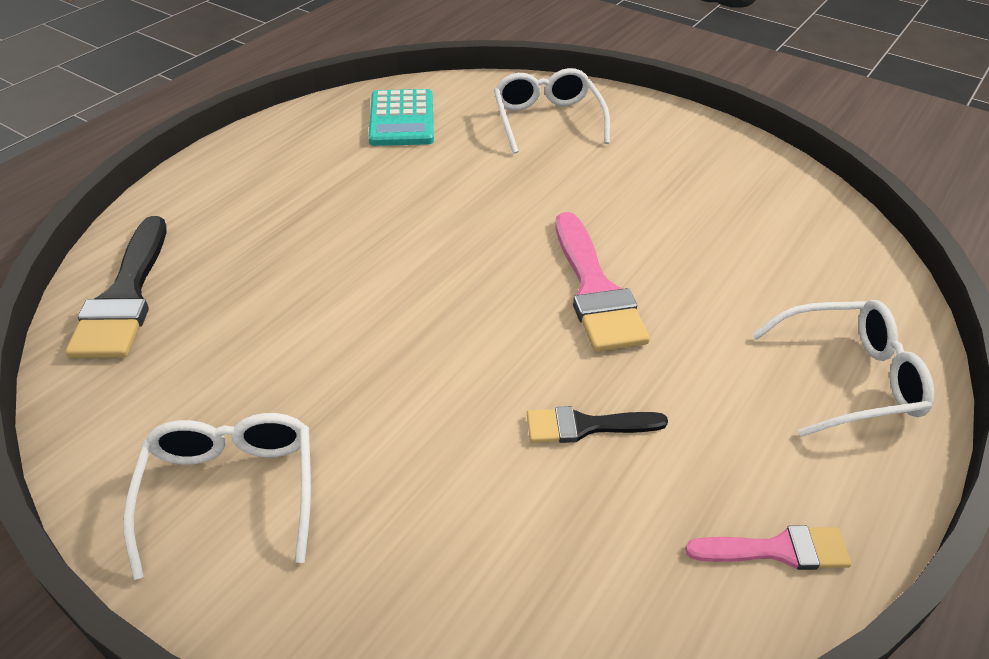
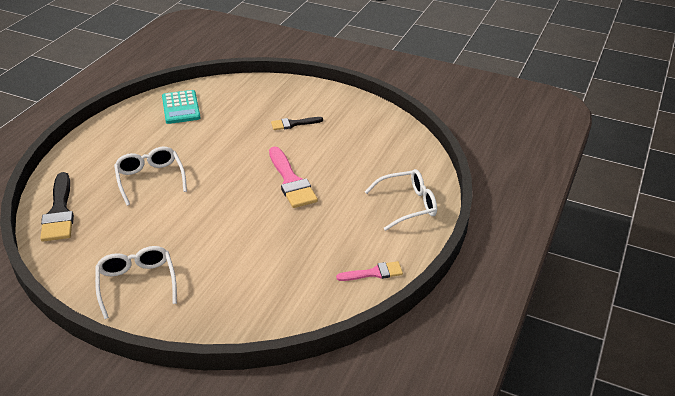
camera: 10 degrees left, 5 degrees down
white glasses [494,68,610,154] -> white glasses moved to [114,146,187,206]
black brush [527,406,668,443] -> black brush moved to [271,117,323,130]

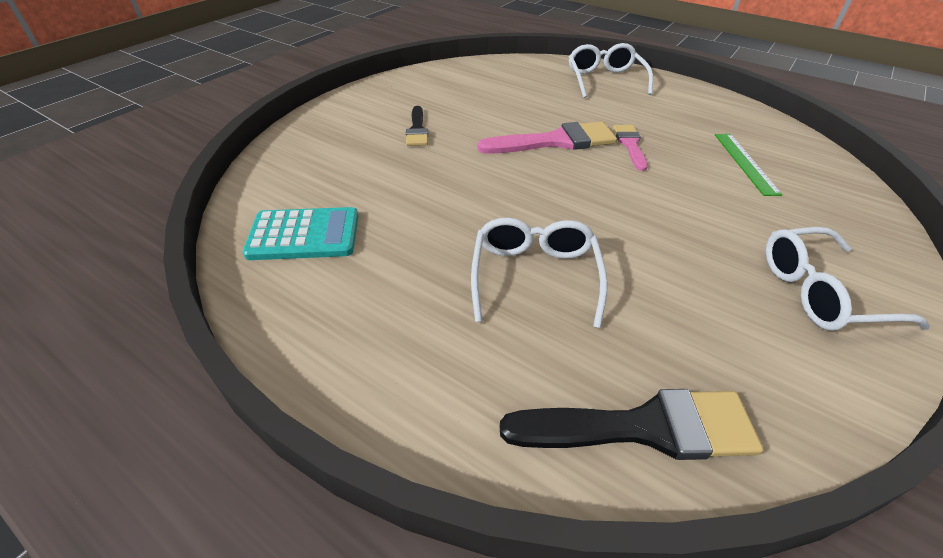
camera: 80 degrees left, 5 degrees up
white glasses [114,146,187,206] -> white glasses turned 105 degrees clockwise [471,218,608,328]
pink brush [336,261,403,281] -> pink brush moved to [613,125,648,171]
none -> green ruler [715,134,782,196]

